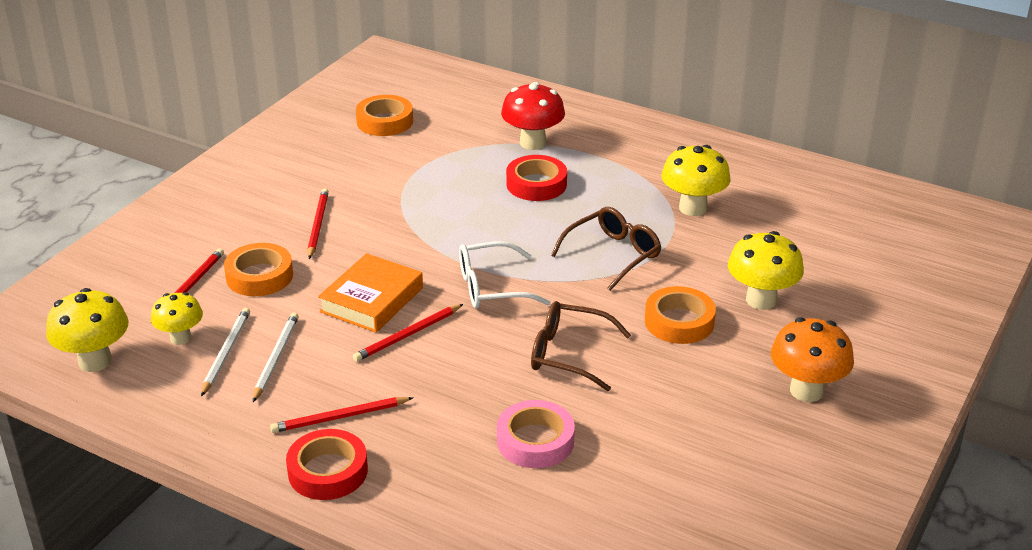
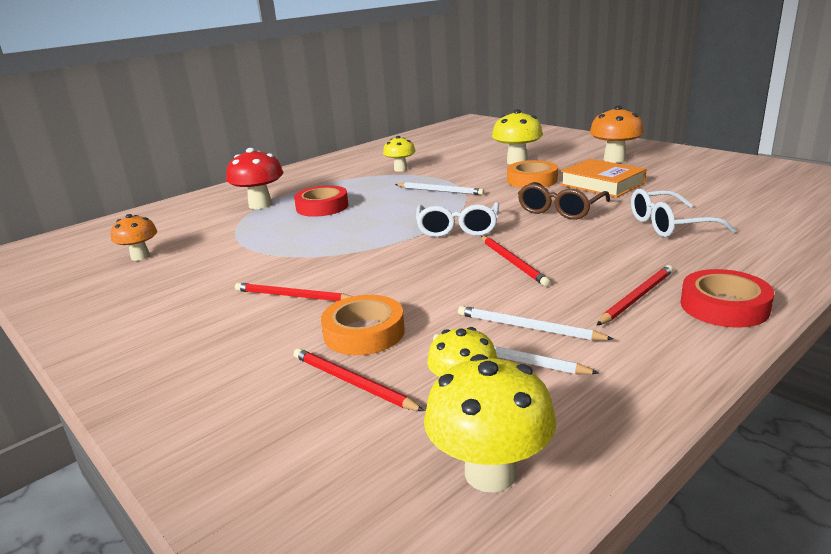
camera: 70 degrees left, 10 degrees down
red pencil [270,397,413,433] -> red pencil turned 135 degrees counterclockwise [596,265,673,326]
orange book [318,253,423,333] -> orange book moved to [560,159,647,197]
orange tape [356,95,413,136] -> orange mushroom [111,214,157,261]
pink tape [497,400,575,468] -> white glasses [631,189,736,237]
brown glasses [551,207,661,291] -> white pencil [395,182,484,195]
yellow mushroom [662,145,730,216] -> yellow mushroom [383,136,416,172], size x0.66

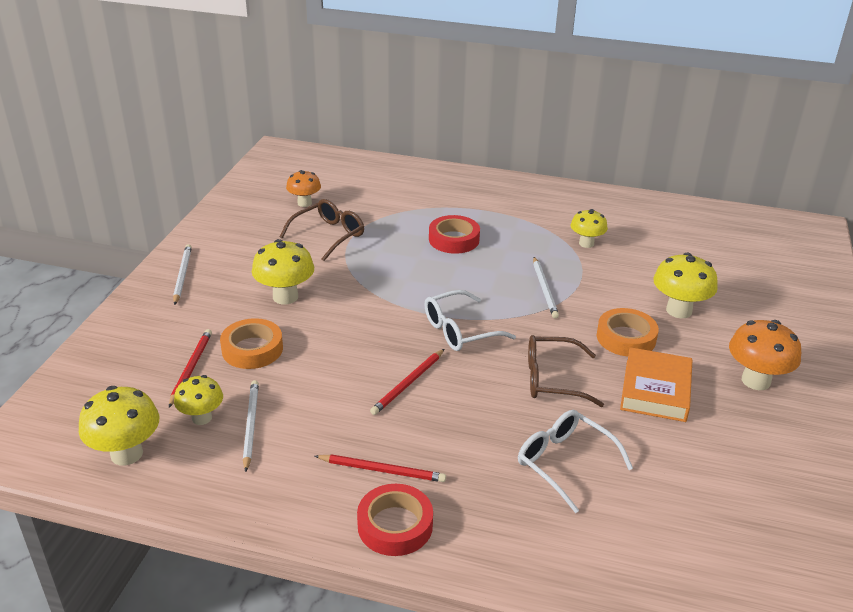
camera: 55 degrees right, 10 degrees up
red mushroom [226,148,283,209] -> none
red pencil [235,283,353,301] -> yellow mushroom [252,239,314,304]
white pencil [458,306,613,340] -> white pencil moved to [173,244,192,305]
none -> brown glasses [280,199,364,261]

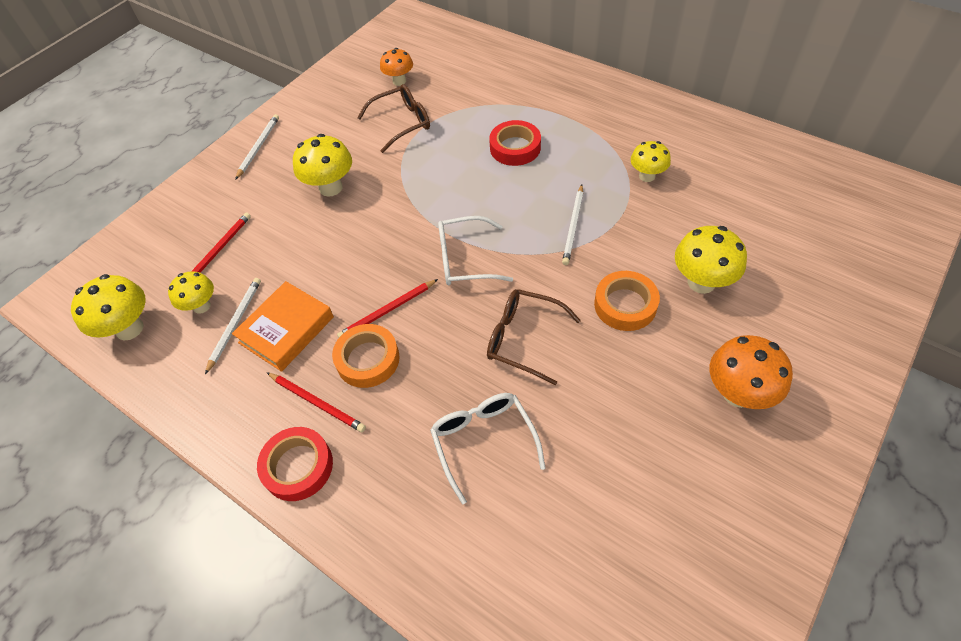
camera: 25 degrees right, 20 degrees up
orange tape [220,318,283,369] -> orange tape moved to [332,324,400,388]
orange book [620,347,692,422] -> orange book moved to [232,281,334,372]

